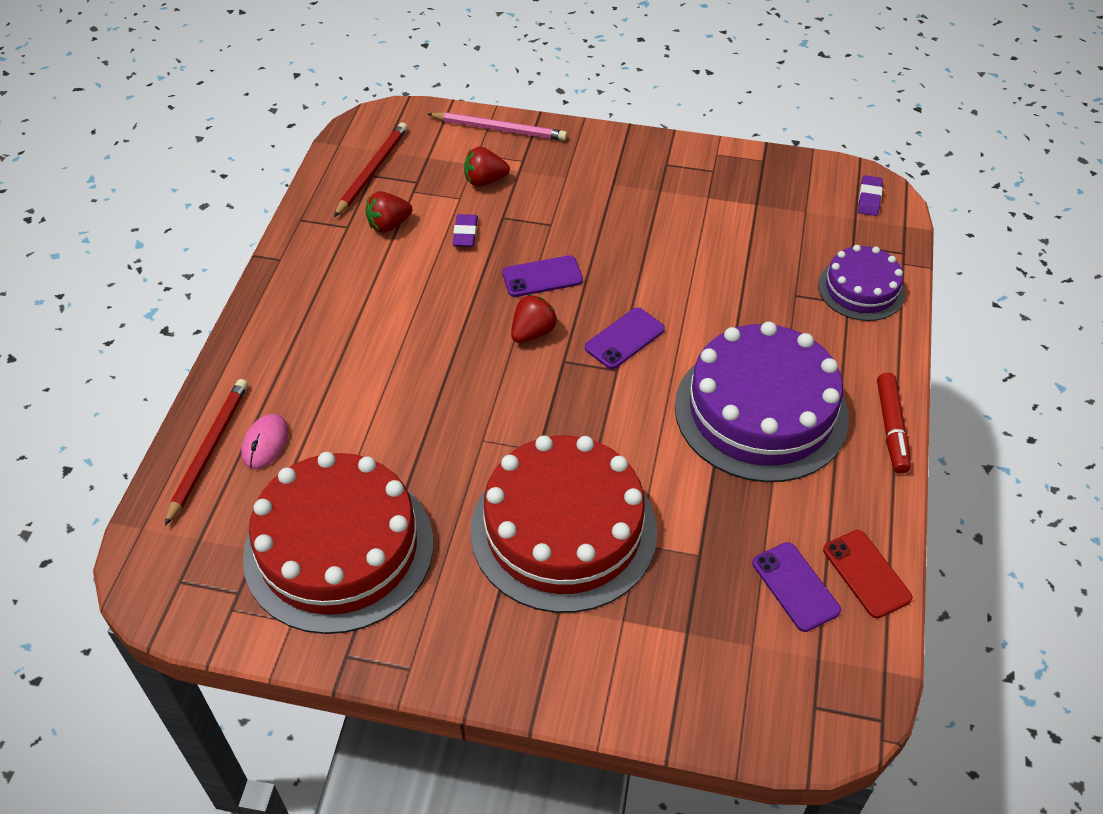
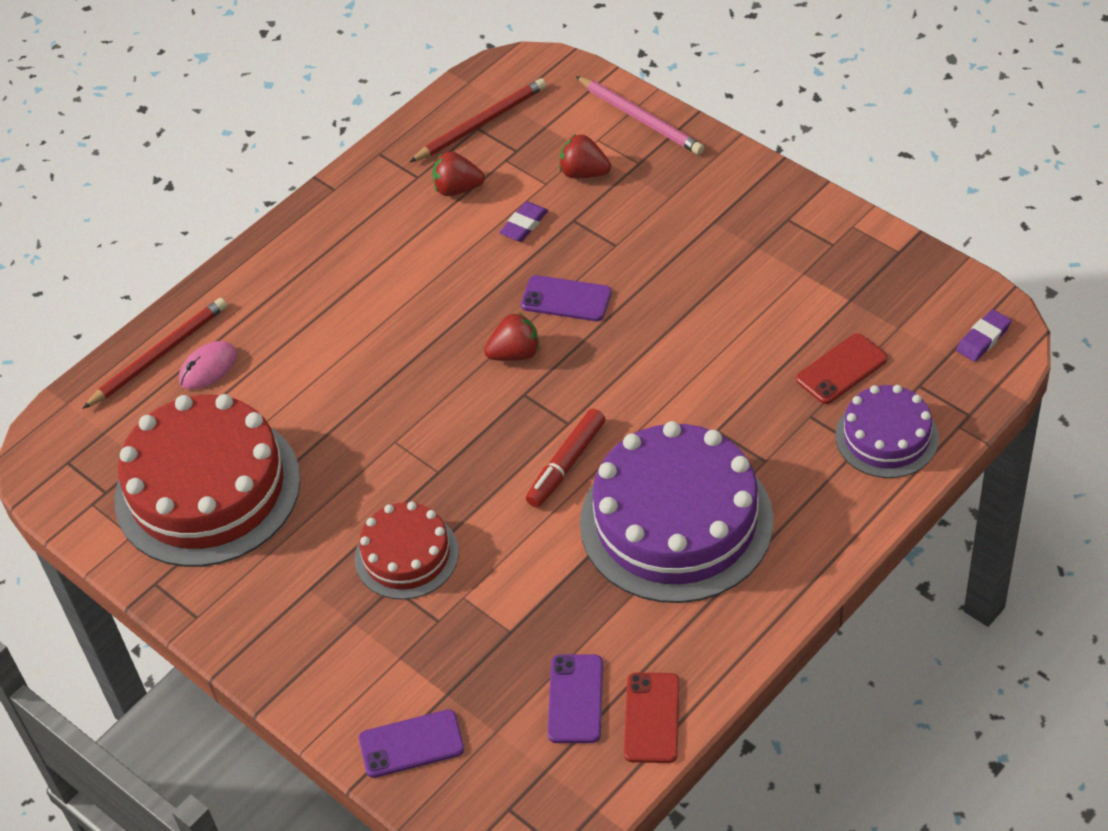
camera: 35 degrees right, 0 degrees up
red cake [471,435,657,613] -> red cake [355,502,459,600], size x0.54
purple phone [585,308,665,369] -> purple phone moved to [359,709,464,778]
red marker [877,373,911,473] -> red marker moved to [526,409,605,508]
none -> red phone [796,333,887,404]

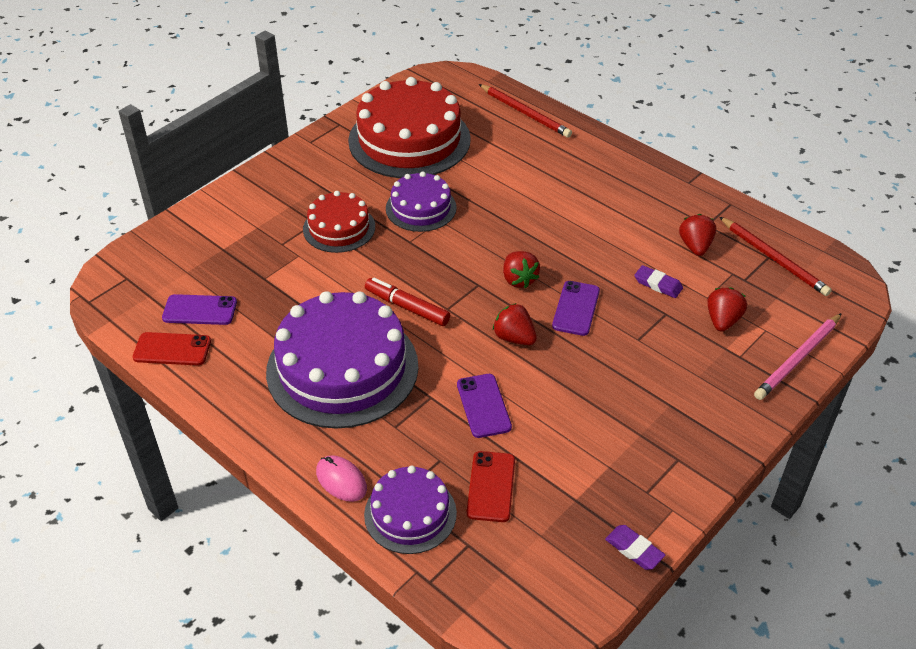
camera: 85 degrees right, 5 degrees down
pink mouse [179,341,237,390] -> pink mouse moved to [316,455,367,502]
purple phone [359,709,464,778] -> purple phone moved to [457,374,512,438]
red phone [796,333,887,404] -> red phone turned 45 degrees clockwise [467,451,515,522]
purple eraser [956,309,1011,362] -> purple eraser moved to [605,525,665,570]
none -> purple cake [386,171,457,232]
none -> red strawberry [493,303,537,345]

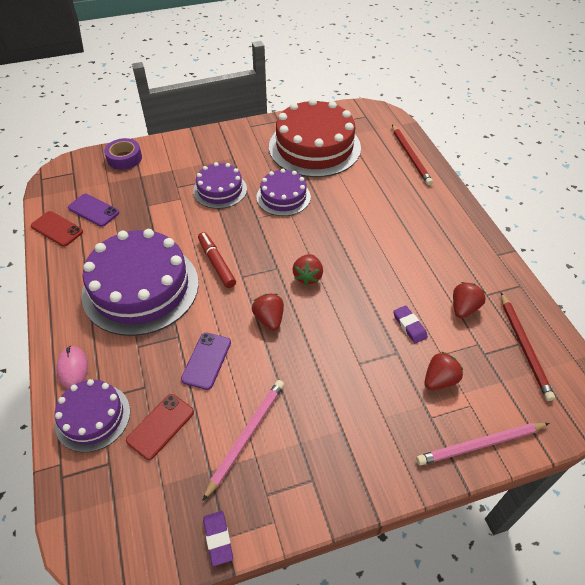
camera: 30 degrees right, 5 degrees up
red cake [303,191,375,253] -> purple cake [193,162,247,209]
purple phone [552,281,600,336] -> none
none -> purple tape [104,138,142,170]
none -> pink pencil [202,380,284,501]

